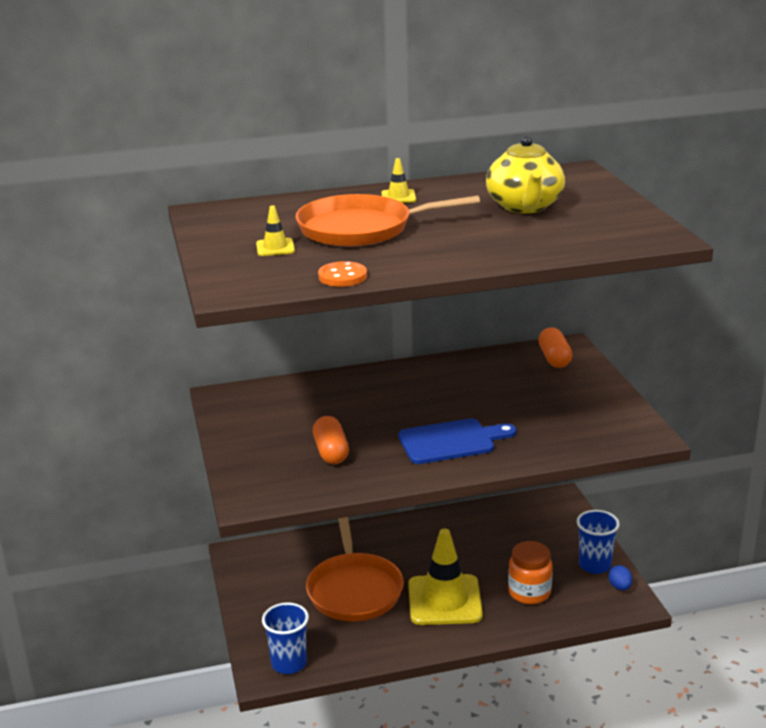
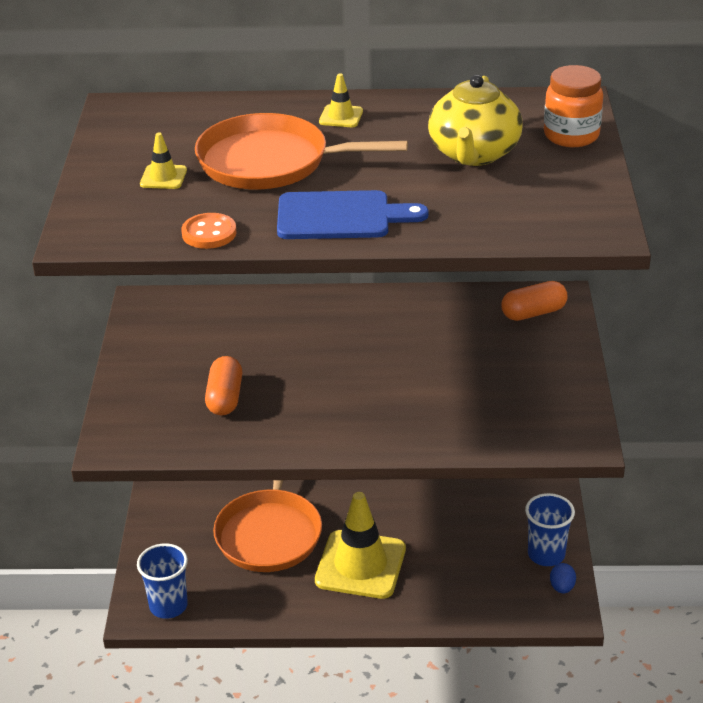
camera: 15 degrees right, 10 degrees up
blue cutting board [398,418,517,464] -> blue cutting board moved to [277,190,429,239]
orange jar [508,541,553,604] -> orange jar moved to [544,65,603,147]
orange capsule [538,327,572,368] -> orange capsule turned 60 degrees clockwise [501,281,567,321]

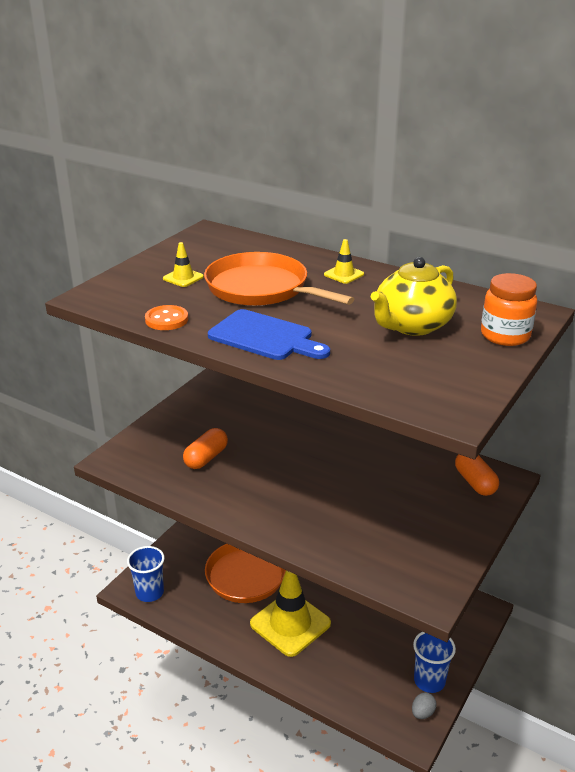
camera: 30 degrees right, 5 degrees down
orange capsule [501,281,567,321] -> orange capsule turned 60 degrees clockwise [455,454,499,496]
blue egg [550,563,576,593] -> grey egg [412,692,436,719]

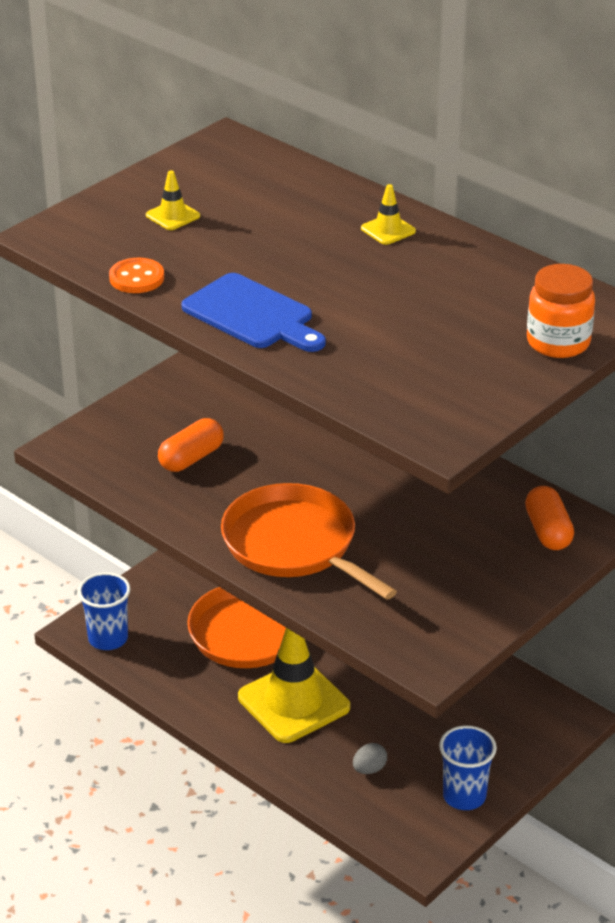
camera: 10 degrees right, 5 degrees up
orange pan [204,252,354,306] -> orange pan moved to [221,483,397,600]
yellow teapot [371,257,457,336] -> none
grey egg [412,692,436,719] -> grey egg moved to [353,743,387,774]

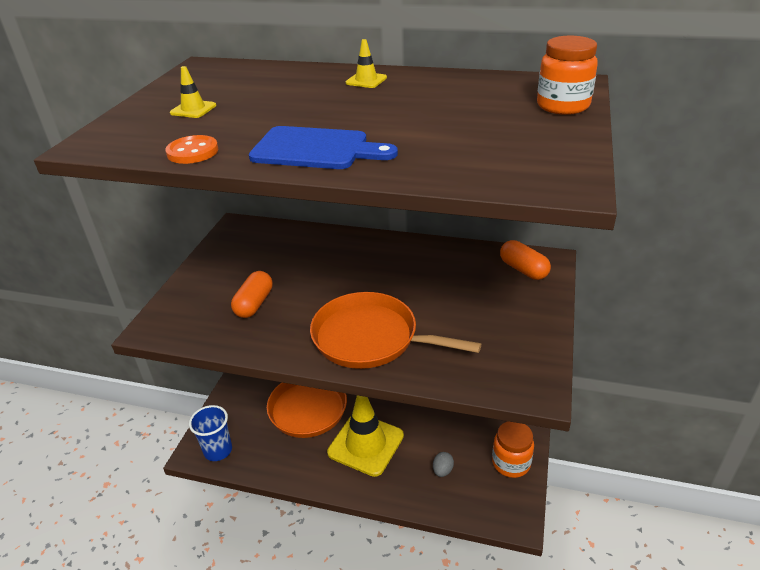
camera: 25 degrees left, 0 degrees up
blue cup [439,725,497,810] -> orange jar [492,421,534,478]

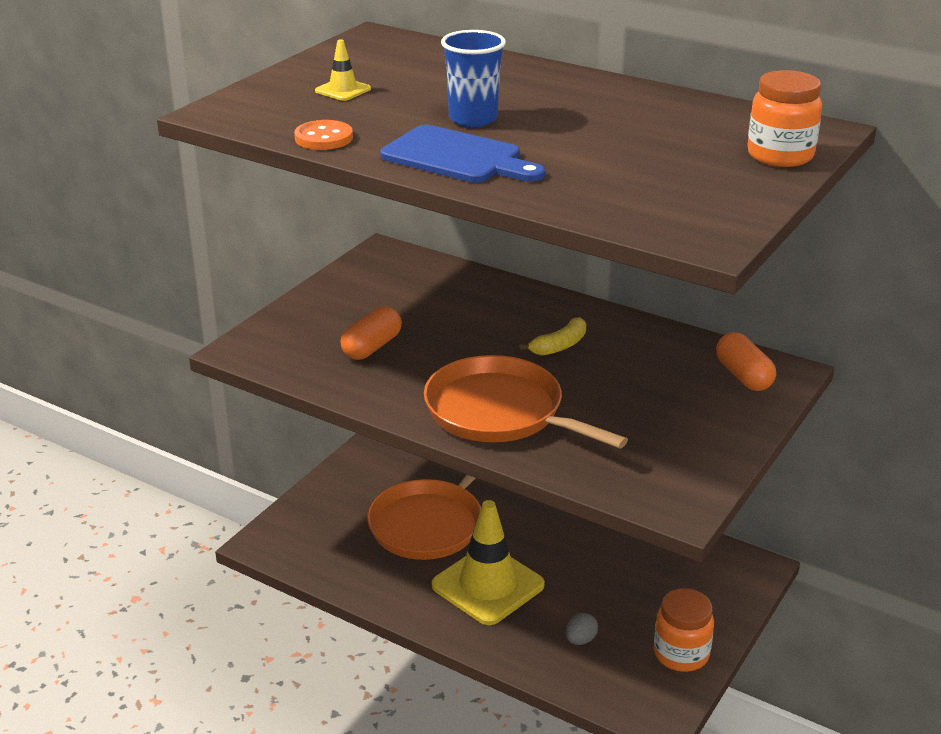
camera: 15 degrees right, 5 degrees down
blue cup [189,405,232,461] -> blue cup moved to [441,30,506,127]
yellow traffic cone [346,39,387,88] -> none
none -> yellow banana [519,317,586,356]

